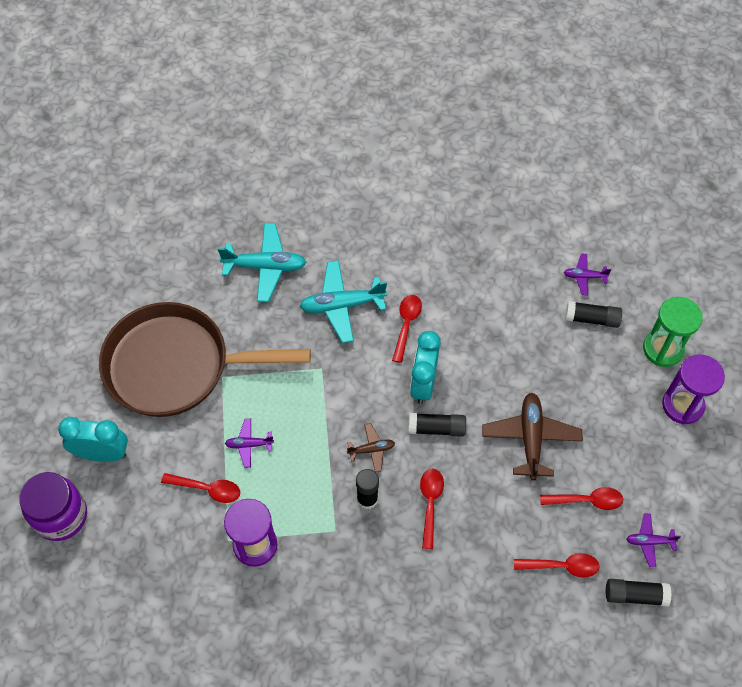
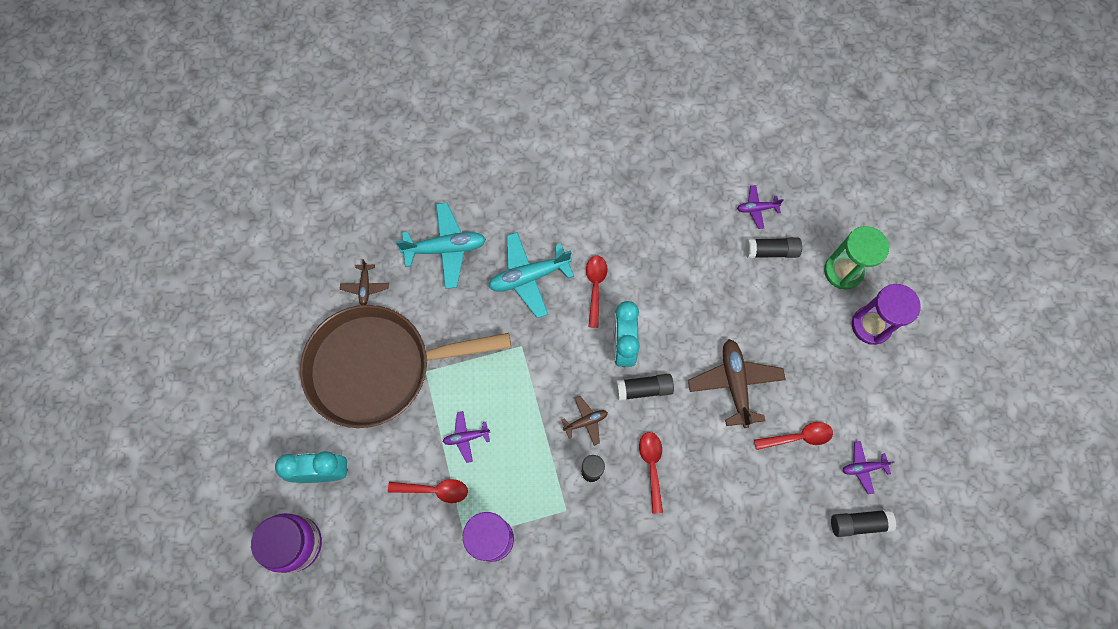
camera: 10 degrees left, 10 degrees up
red spoon [514,553,599,578] -> none
none -> brown plane [340,259,389,305]

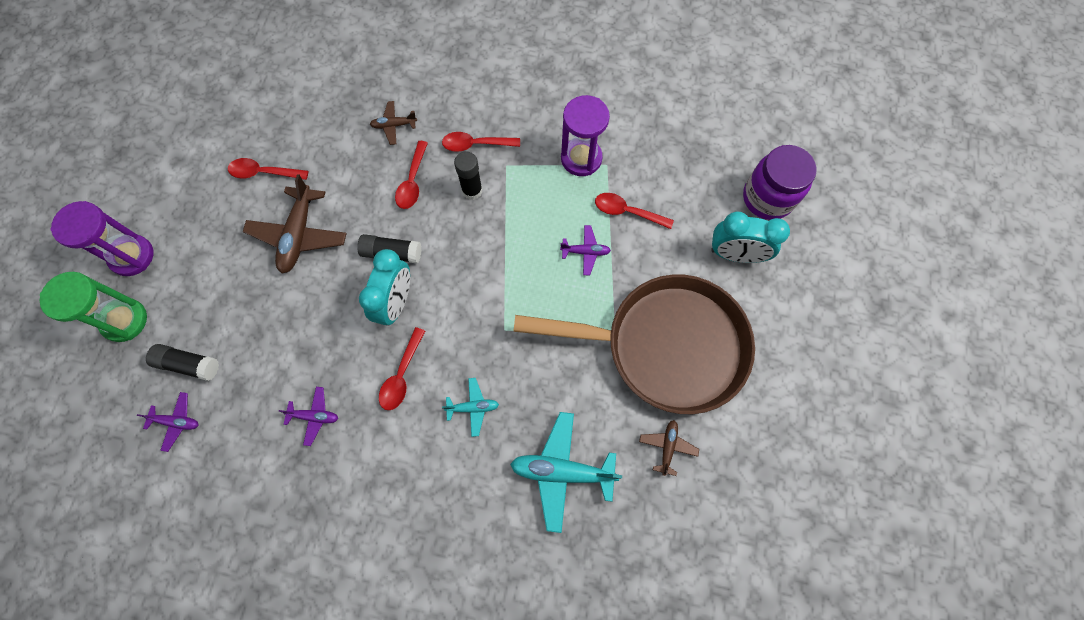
camera: 165 degrees left, 0 degrees up
turquoise plane [489,232,574,318] -> turquoise plane [442,378,499,437], size x0.52
brown plane [562,396,608,446] -> brown plane moved to [370,101,417,145]
black glue stick [831,509,896,537] -> none
purple plane [842,441,895,494] -> purple plane moved to [279,387,338,446]
none -> red spoon [442,132,520,152]

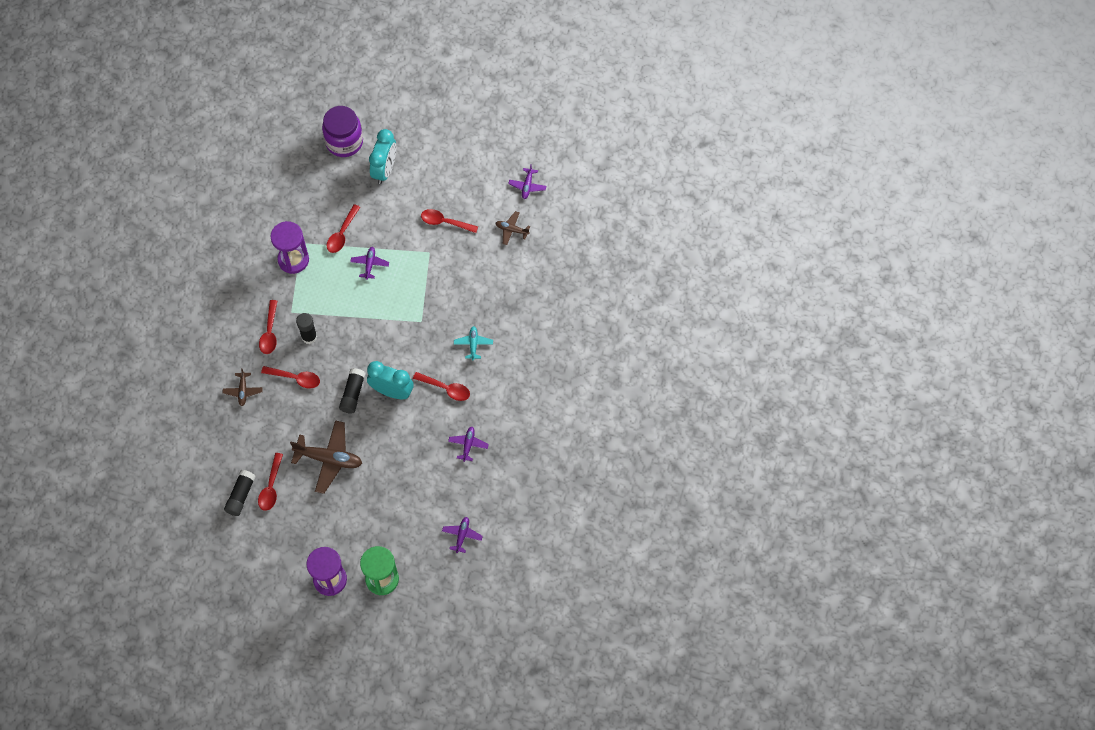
camera: 85 degrees left, 5 degrees down
black glue stick [146,344,219,381] -> black glue stick moved to [224,470,256,516]
turquoise plane [510,412,622,533] -> none
brown pan [513,274,755,414] -> red spoon [421,209,478,233]
none -> purple plane [508,164,546,199]

